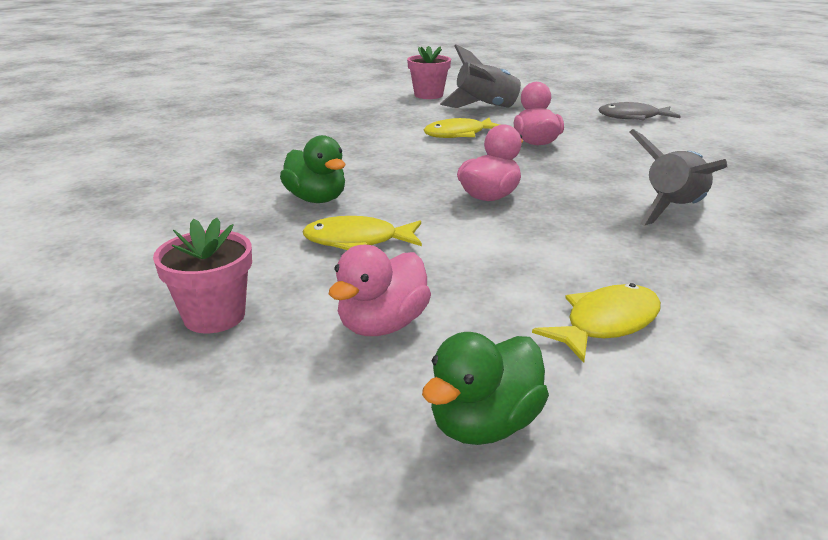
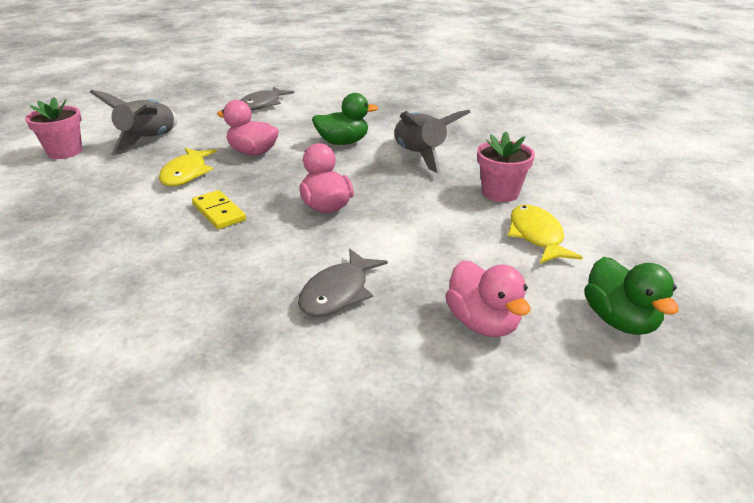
camera: 60 degrees left, 5 degrees up
pink flower pot [153,218,252,333] -> pink flower pot moved to [477,132,535,202]
green duck [280,135,345,203] -> green duck moved to [312,93,378,145]
yellow fish [303,216,422,250] -> grey fish [298,249,388,317]
none -> yellow domino [192,190,246,229]

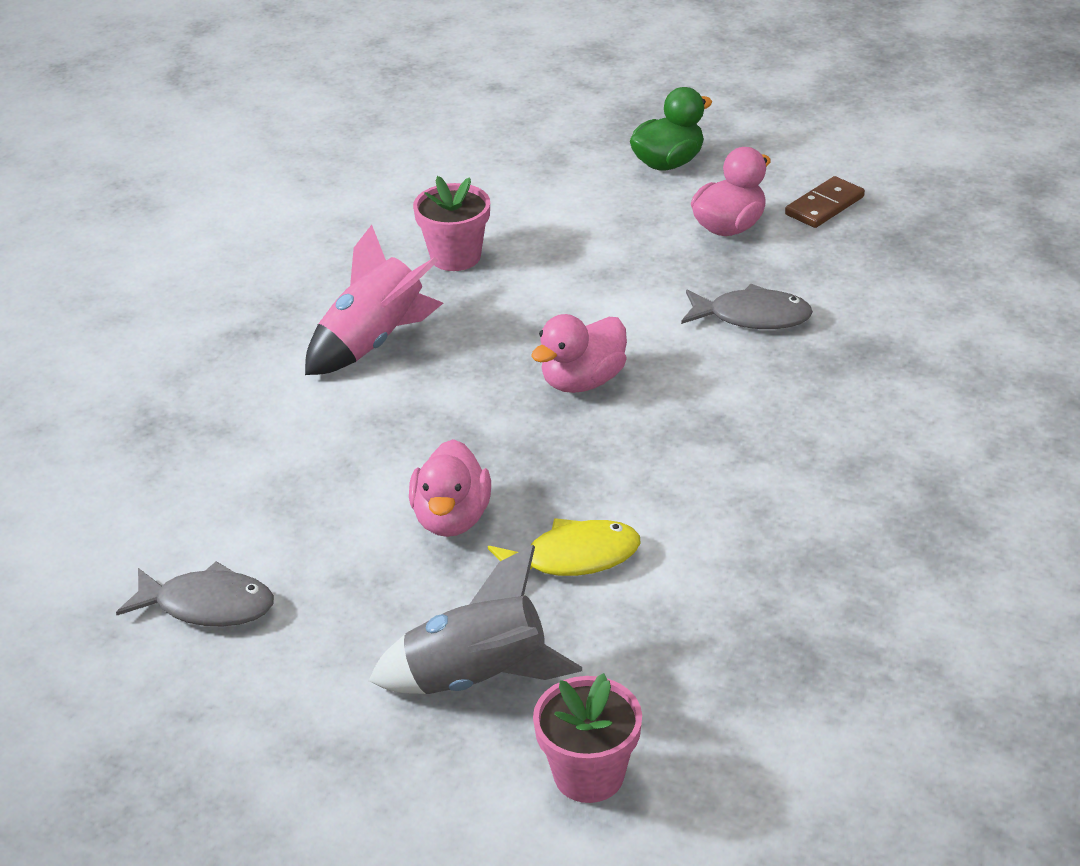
camera: 110 degrees left, 5 degrees up
yellow domino [192,190,246,229] -> none
green duck [312,93,378,145] -> none
grey rocket [394,110,470,173] -> pink rocket [305,225,443,375]
yellow fish [508,205,583,264] -> none
none -> brown domino [785,176,865,228]

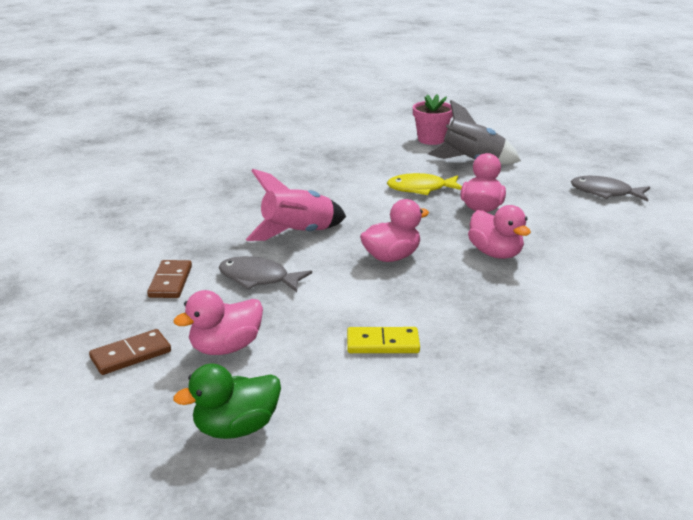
camera: 170 degrees left, 10 degrees down
pink rocket [305,225,443,375] -> pink rocket moved to [246,169,346,241]
pink flower pot [413,176,490,271] -> none
none -> brown domino [147,260,192,298]
none -> yellow domino [347,327,420,353]
none -> pink duck [468,205,531,259]

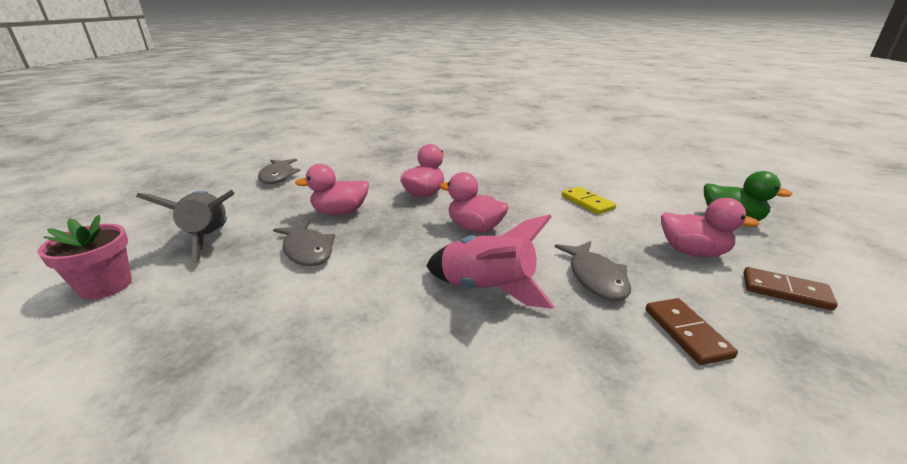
camera: 120 degrees left, 0 degrees up
brown domino [147,260,192,298] -> brown domino turned 75 degrees counterclockwise [646,298,738,365]
yellow fish [387,173,462,195] -> grey fish [273,220,335,266]

